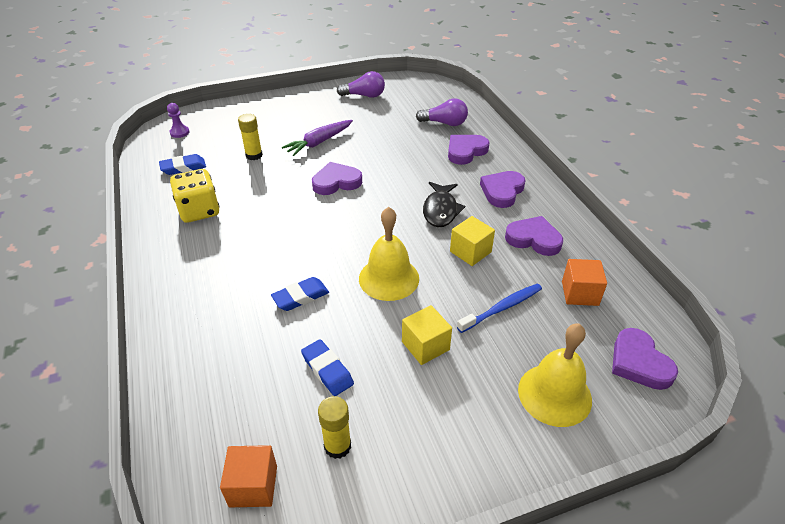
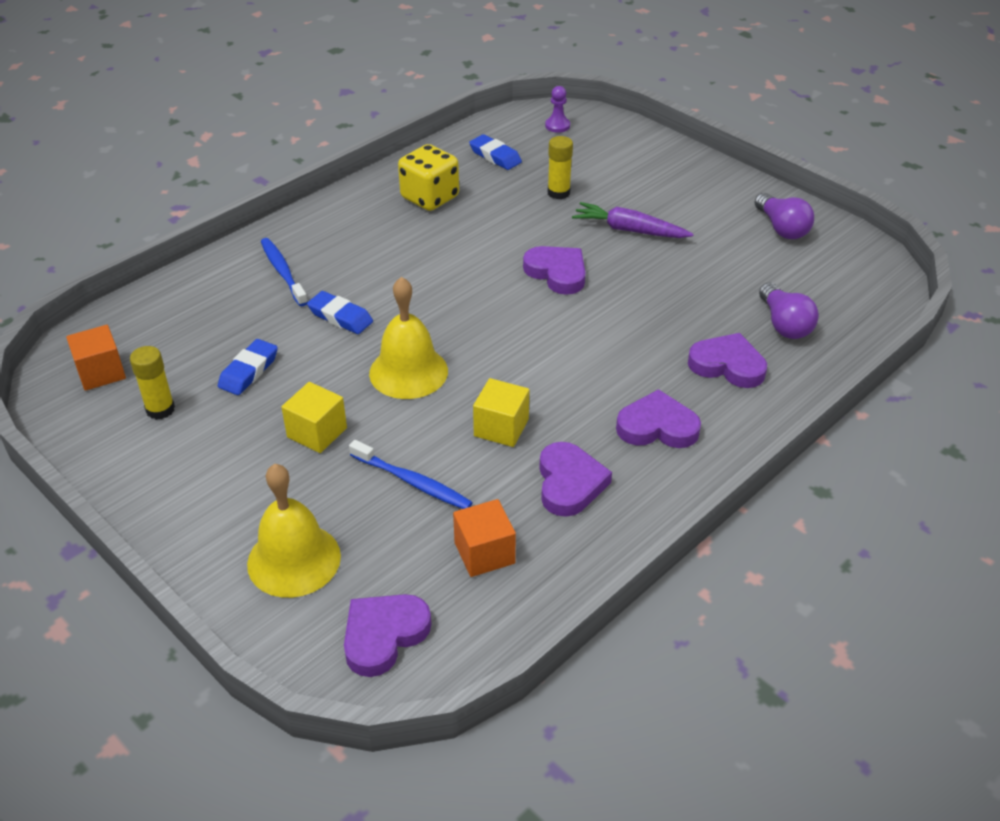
camera: 65 degrees right, 0 degrees up
black fish [423,182,465,227] -> none
none -> blue toothbrush [261,238,308,306]

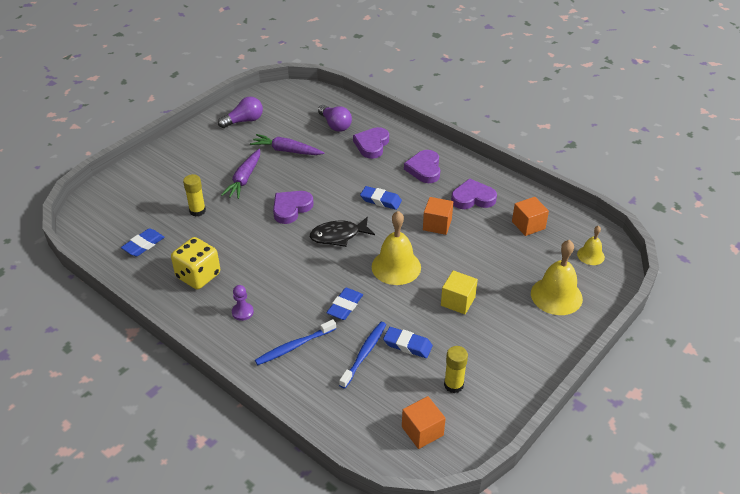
camera: 95 degrees left, 0 degrees up
purple heart [344,594,431,677] -> yellow bell [577,226,605,265]
blue toothbrush [349,440,473,509] -> blue toothbrush moved to [339,322,386,389]
yellow cube [473,378,529,447] -> orange cube [423,197,453,235]
purple pawn [545,86,570,133] -> purple pawn moved to [232,285,254,321]
purple light bulb [759,283,819,339] -> purple light bulb turned 75 degrees clockwise [318,105,352,132]
none -> purple carrot [250,134,324,155]
none -> black fish [310,217,375,247]
none -> blue eraser [360,186,402,210]

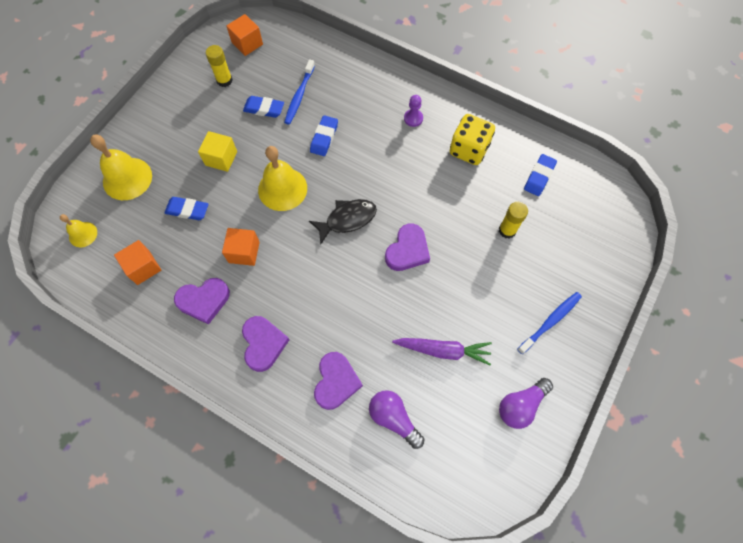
camera: 170 degrees right, 25 degrees up
purple carrot [221,149,260,199] -> none
blue toothbrush [255,319,336,365] -> blue toothbrush moved to [517,292,582,354]
blue eraser [360,186,402,210] -> blue eraser moved to [165,197,209,220]

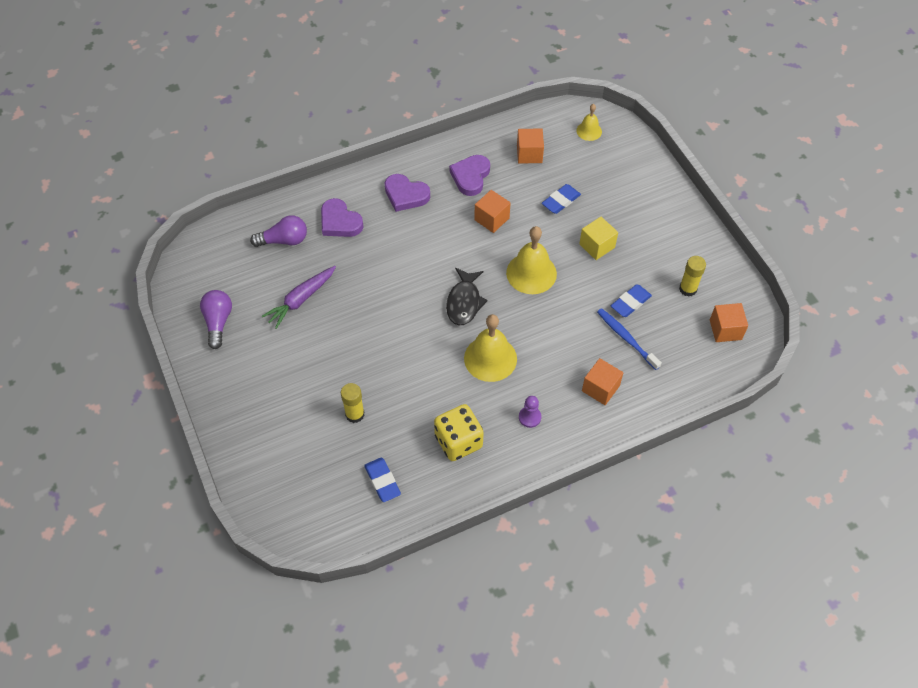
camera: 125 degrees right, 10 degrees down
yellow bell [90,135,152,200] -> yellow bell moved to [464,314,517,382]
blue eraser [310,115,338,156] -> none
purple heart [385,223,430,271] -> none
blue toothbrush [517,292,582,354] -> none
none -> orange cube [582,358,623,405]

